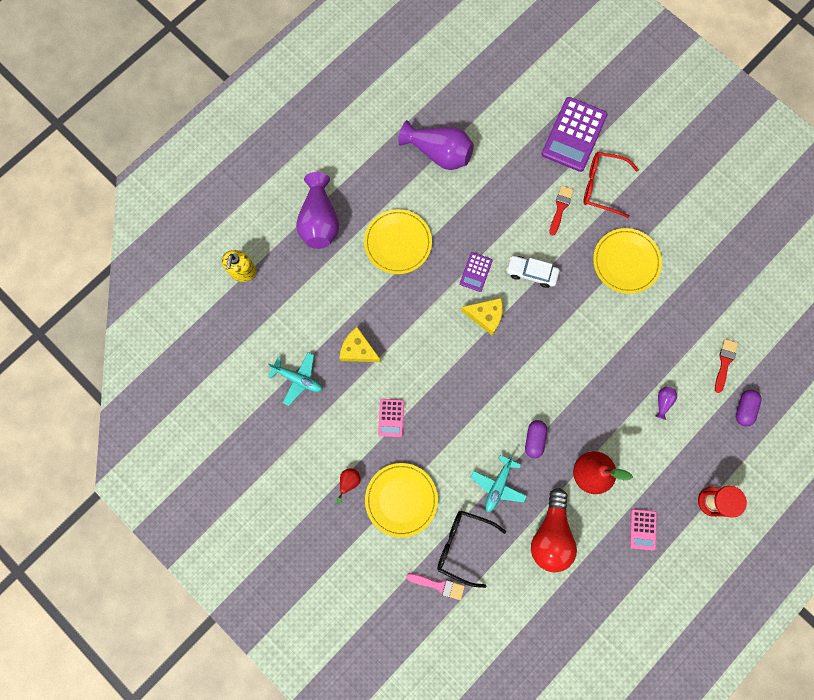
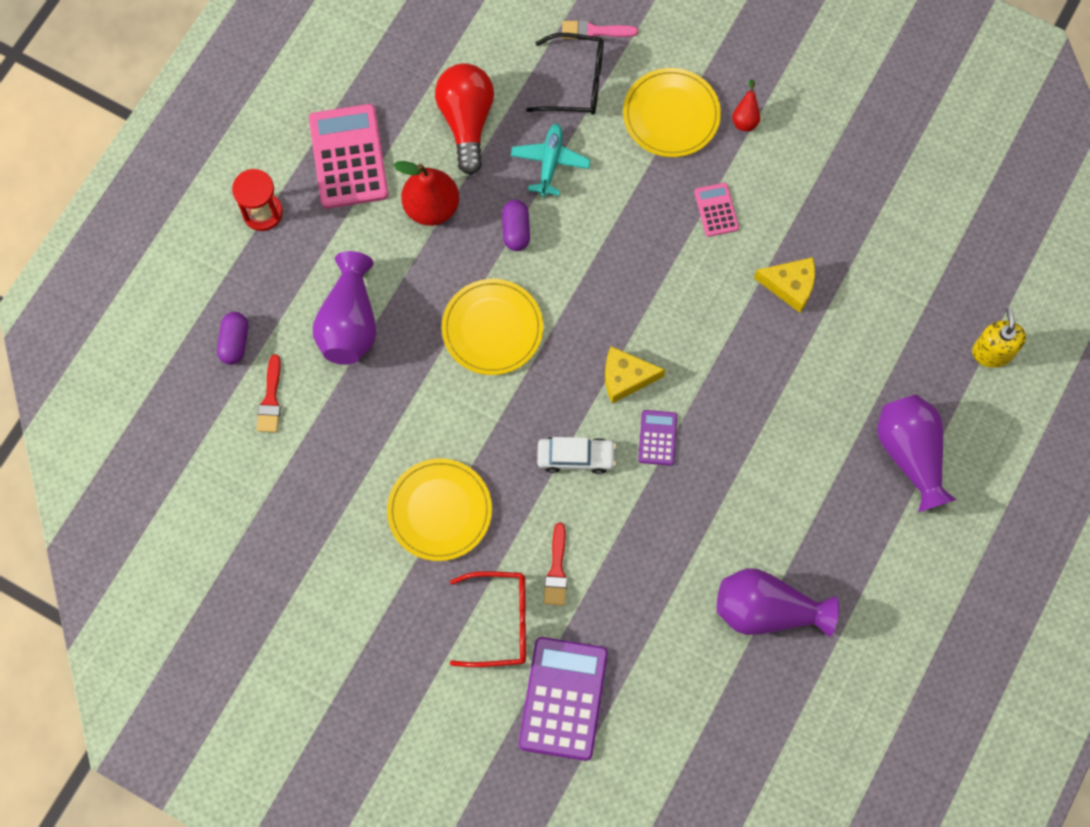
camera: 165 degrees right, 5 degrees down
turquoise plane [268,352,322,406] -> none
yellow plate [364,209,432,274] -> yellow plate moved to [442,279,543,375]
pink calculator [630,509,657,551] -> pink calculator [309,104,389,209], size x1.99
purple vase [655,386,677,420] -> purple vase [313,251,376,365], size x2.40

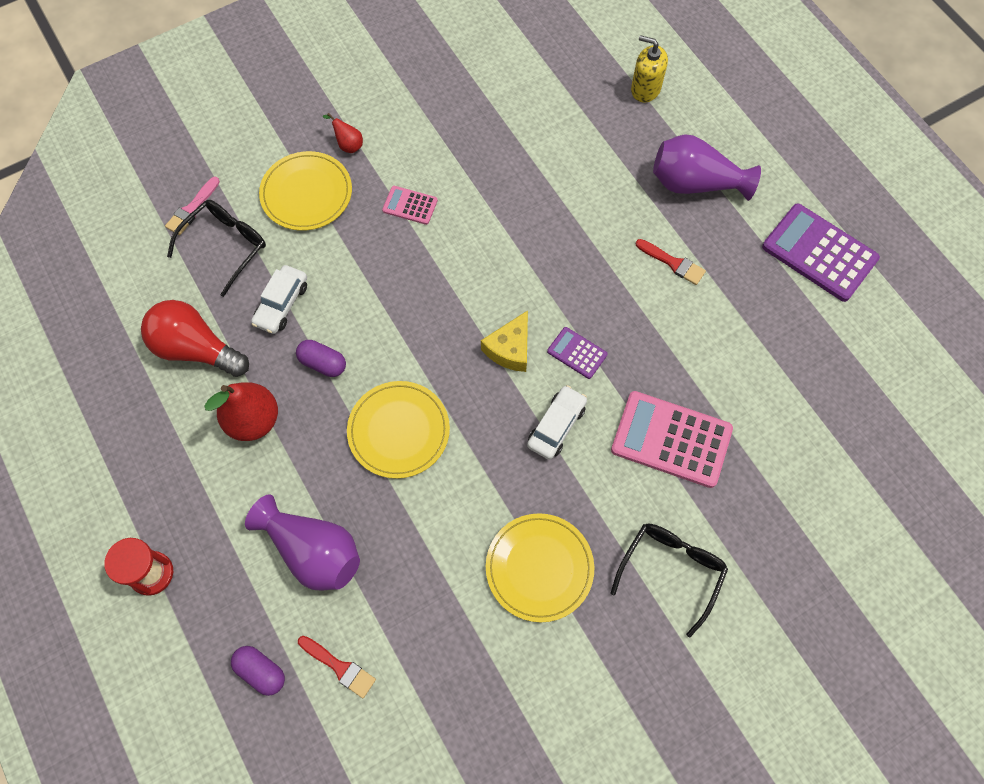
camera: 60 degrees left, 5 degrees down
pink calculator [309,104,389,209] -> pink calculator moved to [611,391,733,488]
red glasses [450,571,526,667] -> black glasses [611,524,728,637]
turquoise plane [511,124,590,197] -> white car [251,265,307,334]
purple calculator [519,637,608,761] -> purple calculator moved to [762,204,880,302]
red brush [544,523,567,606] -> red brush moved to [635,239,706,285]
purple vase [717,568,839,637] -> none
yellow cheese [754,257,815,313] -> none

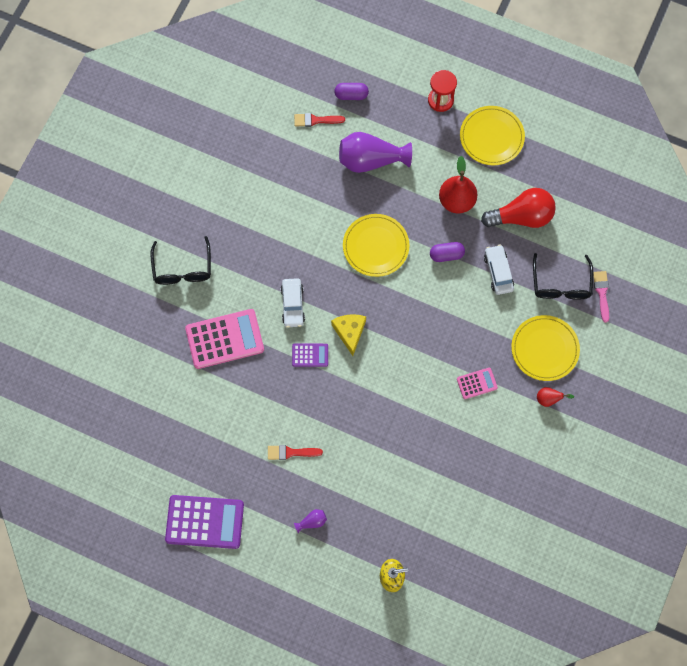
camera: 145 degrees right, 5 degrees up
yellow plate [486,513,594,622] -> yellow plate moved to [460,106,525,165]
purple vase [653,134,761,201] -> purple vase [294,509,327,533], size x0.42

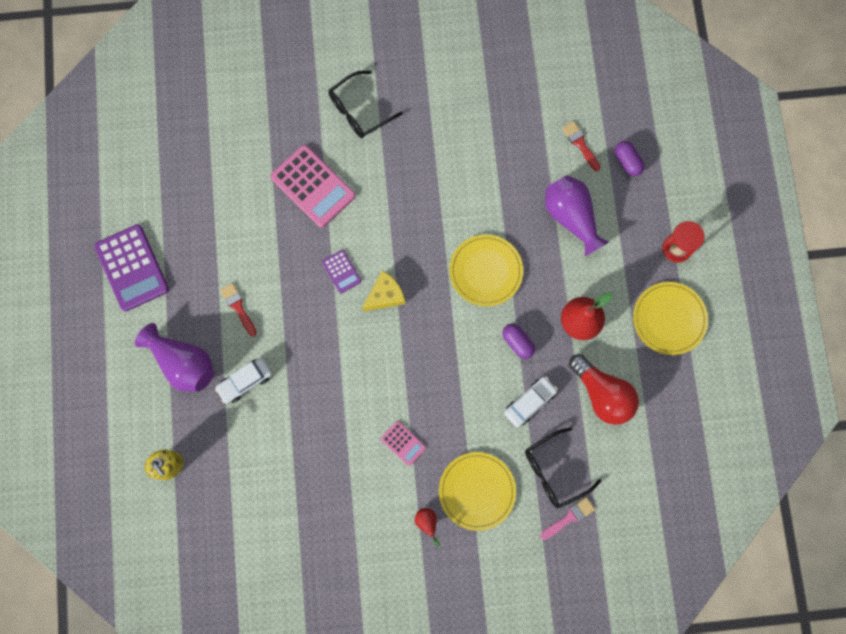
camera: 60 degrees right, 5 degrees up
white car [281,278,305,328] -> white car moved to [215,358,272,404]
purple vase [294,509,327,533] -> purple vase [135,323,214,392], size x2.40

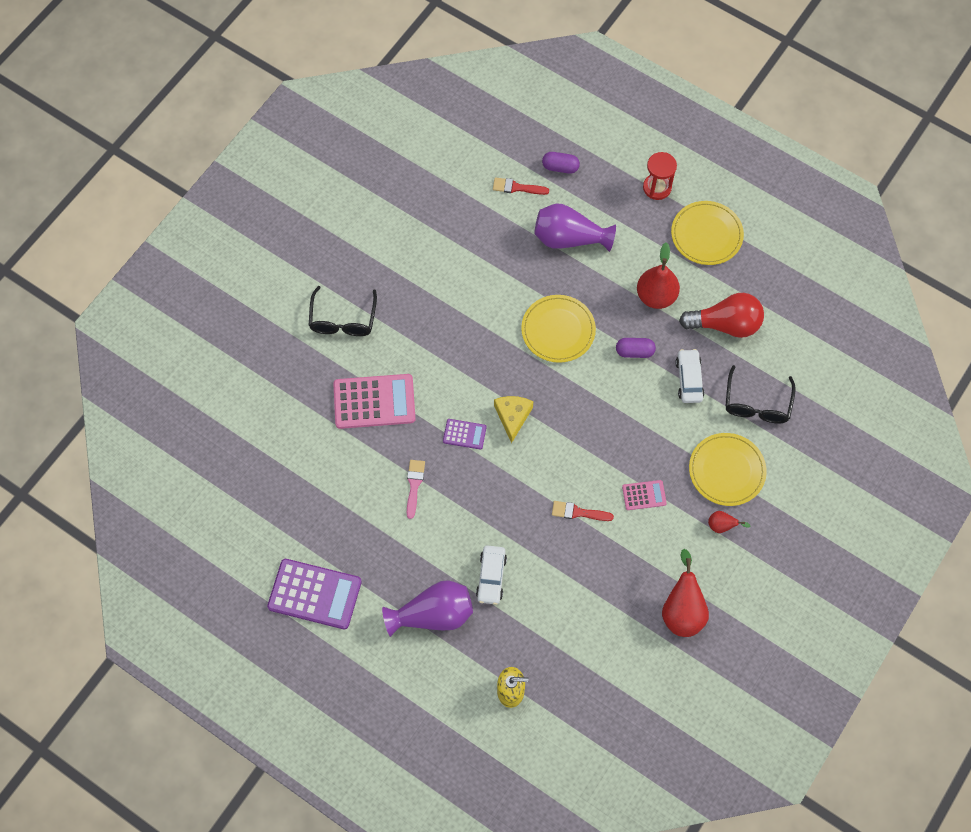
camera: 50 degrees left, 10 degrees down
red brush [220,283,256,337] -> red brush moved to [552,501,614,521]
pink brush [540,497,595,540] -> pink brush moved to [407,460,425,519]
none -> red pear [662,549,709,637]

